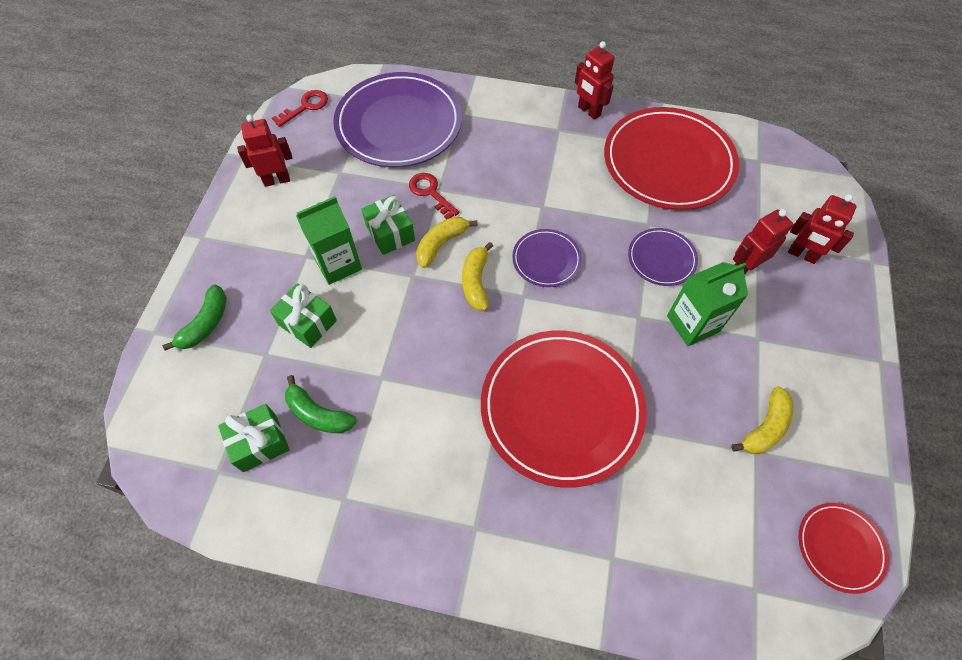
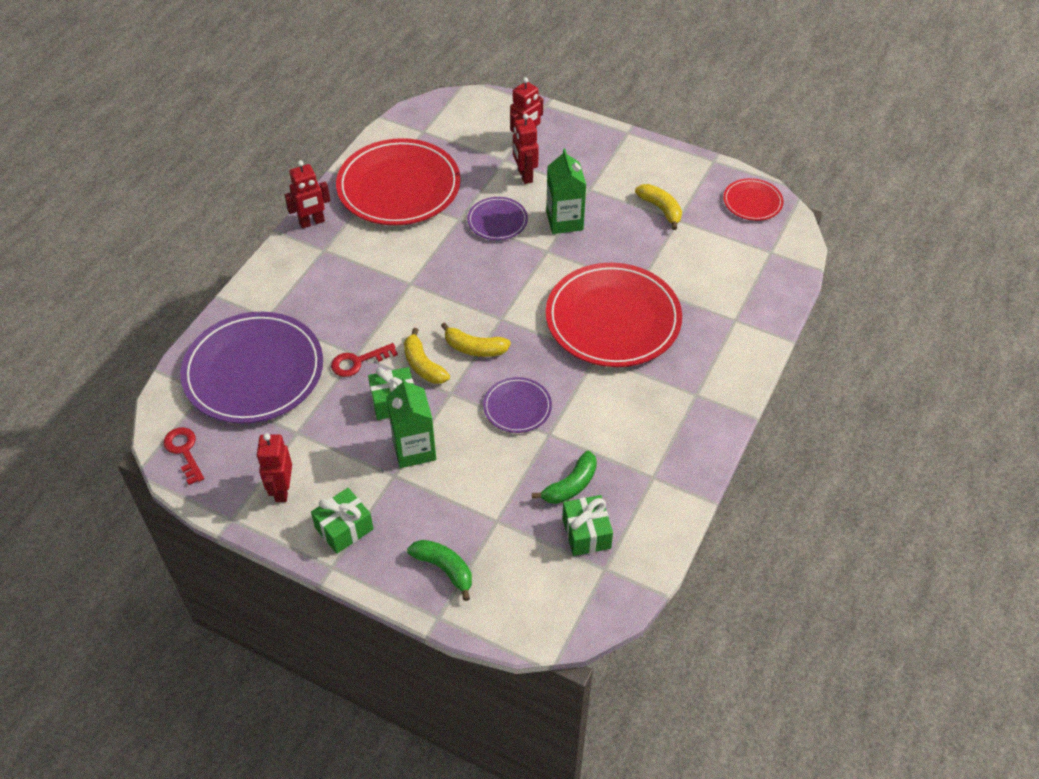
camera: 75 degrees left, 10 degrees down
green gift [270,283,337,348] -> green gift moved to [311,488,373,554]
purple plate [512,229,582,287] -> purple plate moved to [483,377,552,433]

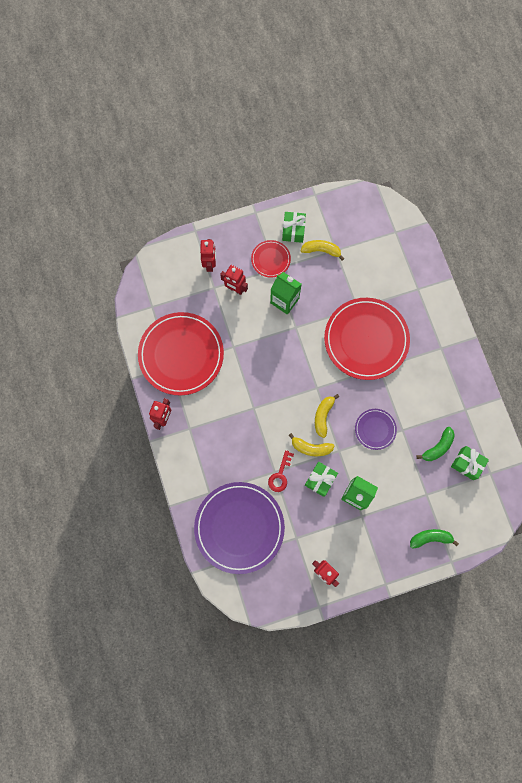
camera: 45 degrees left, 25 degrees up
red key [164,427,204,485] -> none
green gift [311,488,373,554] -> green gift moved to [282,212,306,243]
yellow banana [441,322,511,357] -> yellow banana turned 135 degrees clockwise [315,394,339,438]
purple plate [467,197,528,240] -> none
green banana [532,451,597,504] -> green banana turned 45 degrees clockwise [417,427,455,461]
red plate [723,178,784,221] -> red plate moved to [251,240,291,278]

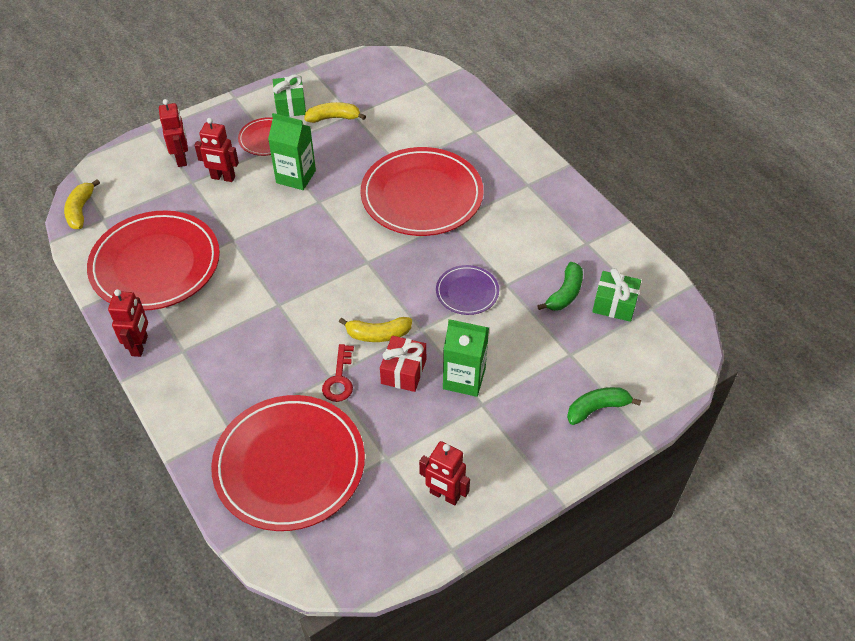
camera: 15 degrees left, 25 degrees down
purple plate [194,482,285,574] -> red plate [211,395,365,531]
green gift [305,462,338,497] -> red gift [380,336,426,392]
yellow banana [315,394,339,438] -> yellow banana moved to [64,179,100,229]

